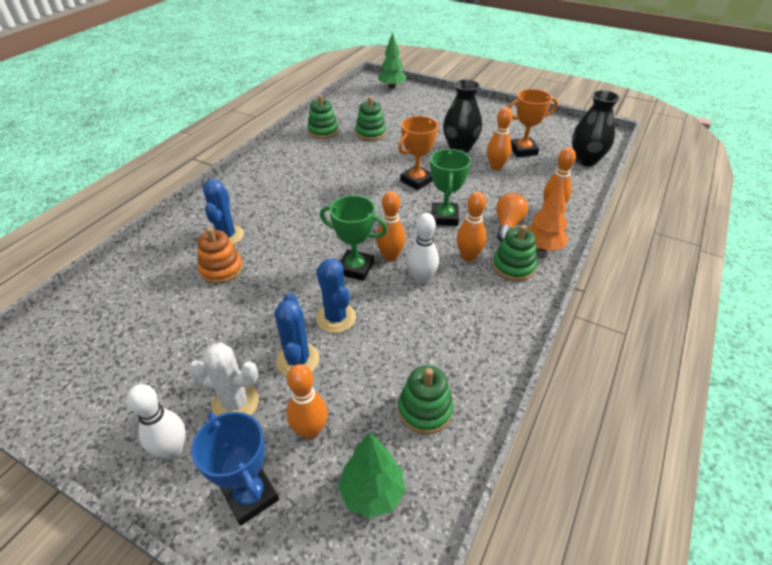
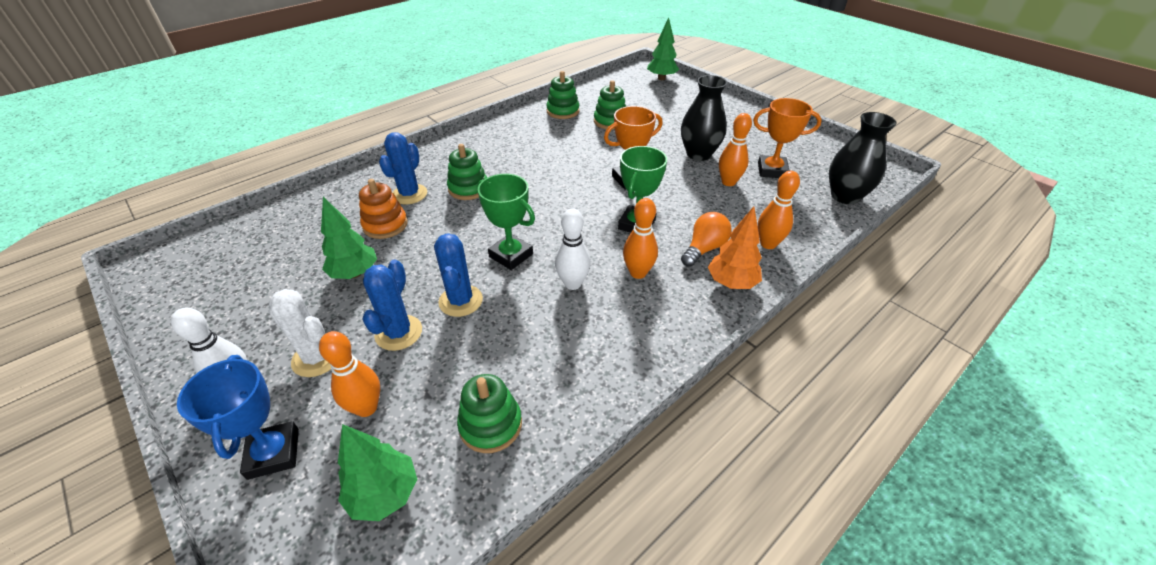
camera: 20 degrees right, 0 degrees up
orange bowling pin [376,191,406,261] -> none
green stacking toy [493,225,537,281] -> green stacking toy moved to [447,144,487,200]
none -> green tree [321,197,377,279]

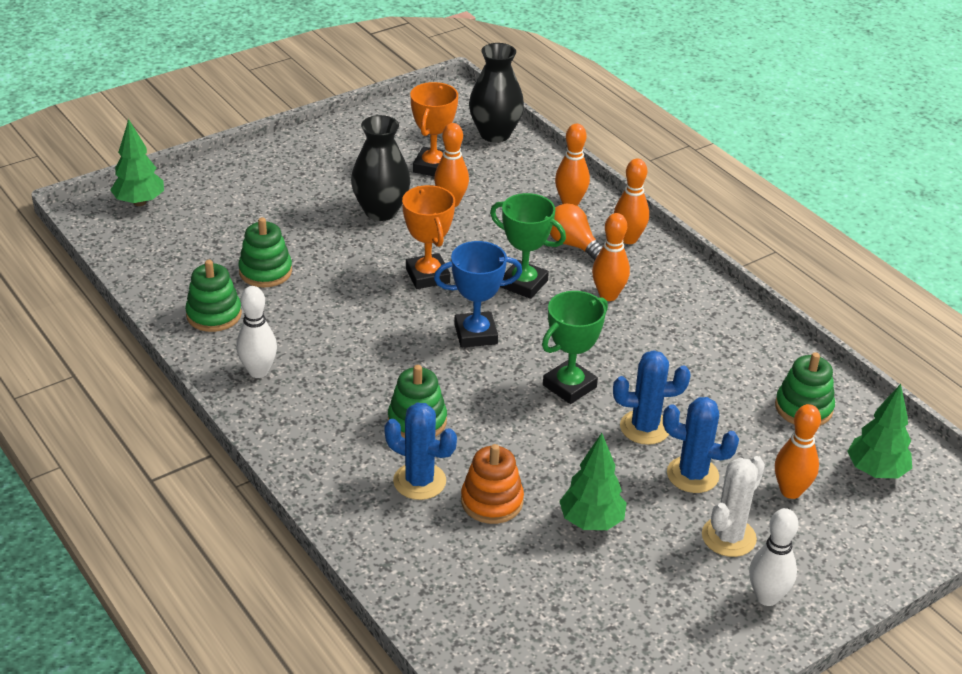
camera: 85 degrees left, 5 degrees down
blue trophy [177,355,299,480] -> blue trophy moved to [434,241,522,348]
white bowling pin [555,208,591,290] -> white bowling pin moved to [236,286,277,378]
orange tree [708,206,762,289] -> orange bowling pin [614,159,649,244]

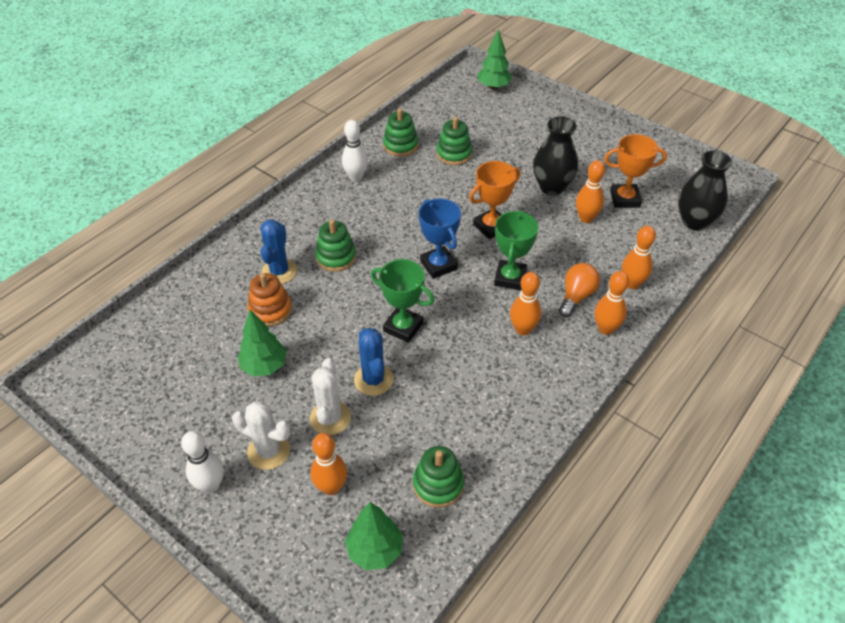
camera: 75 degrees right, 10 degrees up
blue cactus [663,397,739,493] -> white cactus [310,358,351,435]

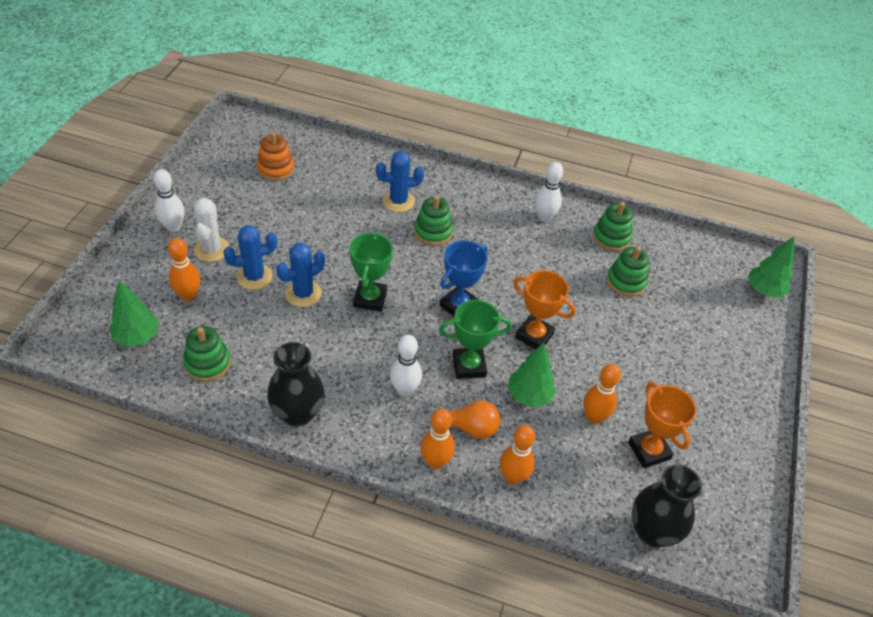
camera: 65 degrees right, 0 degrees up
green tree [238,310,287,376] -> green tree moved to [508,343,556,408]
orange stacking toy [248,273,292,327] -> orange stacking toy moved to [257,132,295,181]
white cactus [310,358,351,435] -> blue cactus [223,225,277,290]
orange bowling pin [510,272,541,336] -> white bowling pin [390,335,422,396]
black vase [533,116,578,195] -> black vase moved to [267,342,325,427]

